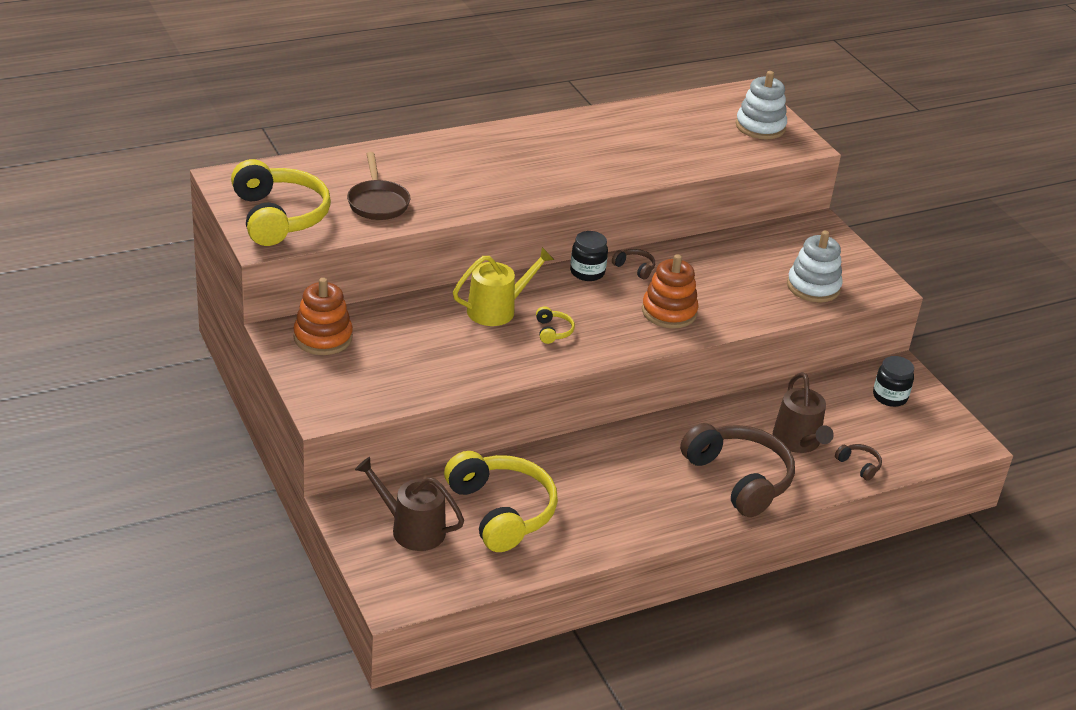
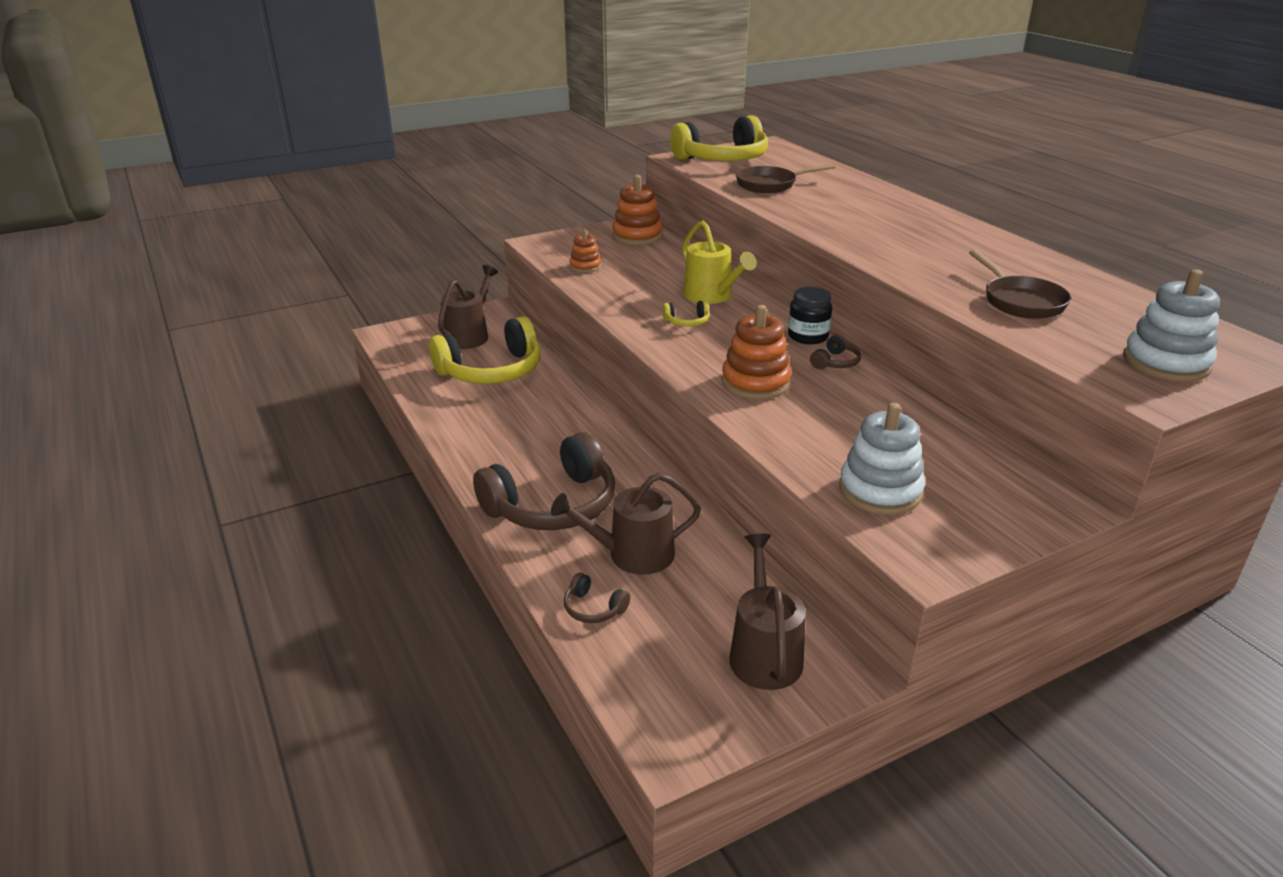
camera: 90 degrees right, 5 degrees down
brown headphones [835,444,882,481] -> brown headphones turned 75 degrees clockwise [564,573,630,623]
black jar [873,356,914,407] -> brown watering can [730,534,806,690]
none -> orange stacking toy [569,229,601,273]
none -> brown pan [969,250,1071,319]

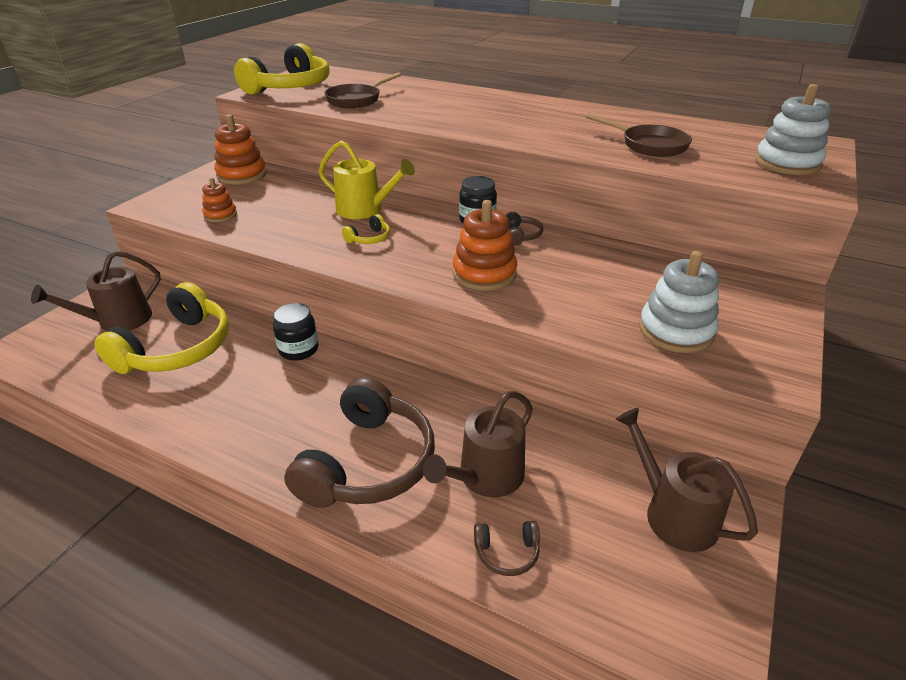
camera: 35 degrees left, 5 degrees up
brown watering can [438,265,498,349] -> brown watering can turned 120 degrees counterclockwise [31,251,161,331]
none -> black jar [273,303,319,361]

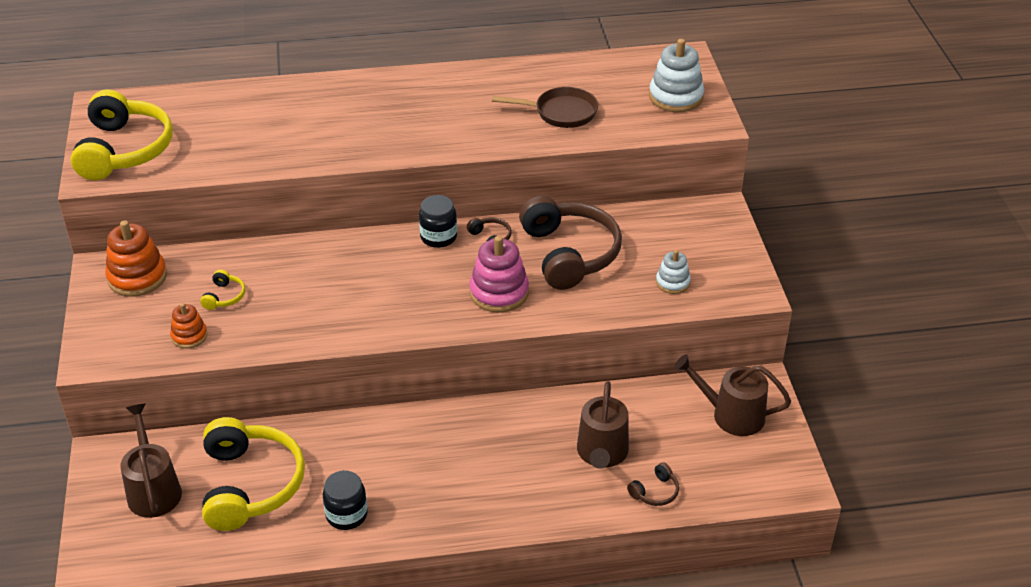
camera: 35 degrees left, 5 degrees up
brown watering can [31,251,161,331] -> brown watering can turned 150 degrees clockwise [120,404,182,518]
black jar [273,303,319,361] -> black jar moved to [323,470,368,530]
brown headphones [284,377,435,508] -> brown headphones moved to [519,196,622,290]
yellow watering can [319,140,415,219] -> none
brown pan [325,72,401,108] -> none
yellow headphones [342,214,390,244] -> yellow headphones moved to [200,270,245,310]
orange stacking toy [453,200,518,291] -> pink stacking toy [469,236,529,313]
white stacking toy [639,251,719,353] -> white stacking toy [656,250,691,294], size x0.58

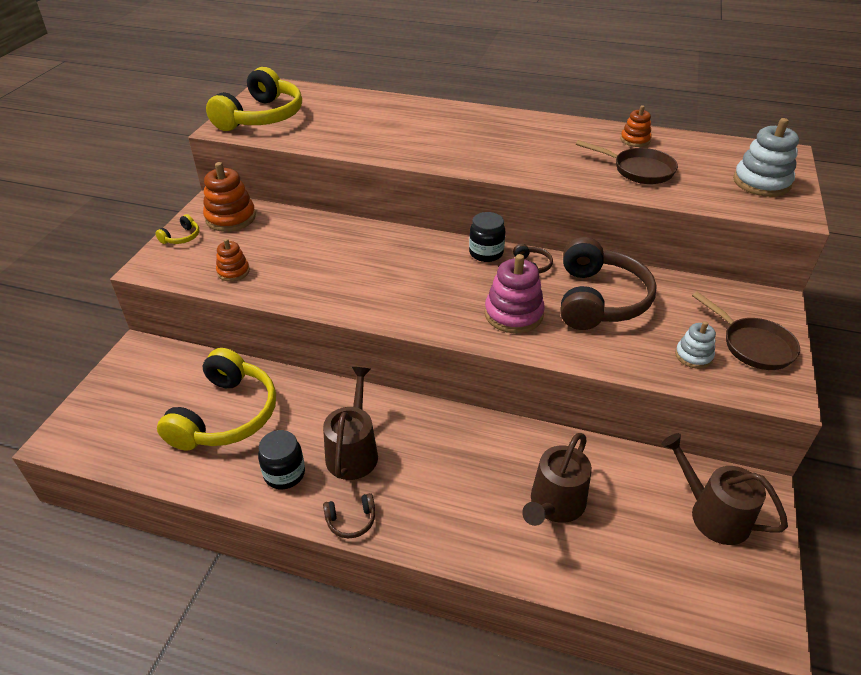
camera: 25 degrees right, 0 degrees up
brown watering can [120,404,182,518] -> brown watering can moved to [323,367,378,480]
yellow headphones [200,270,245,310] -> yellow headphones moved to [155,214,199,244]
brown headphones [627,462,679,506] -> brown headphones moved to [323,493,375,538]
none -> orange stacking toy [621,105,652,147]
none -> brown pan [692,292,800,370]

